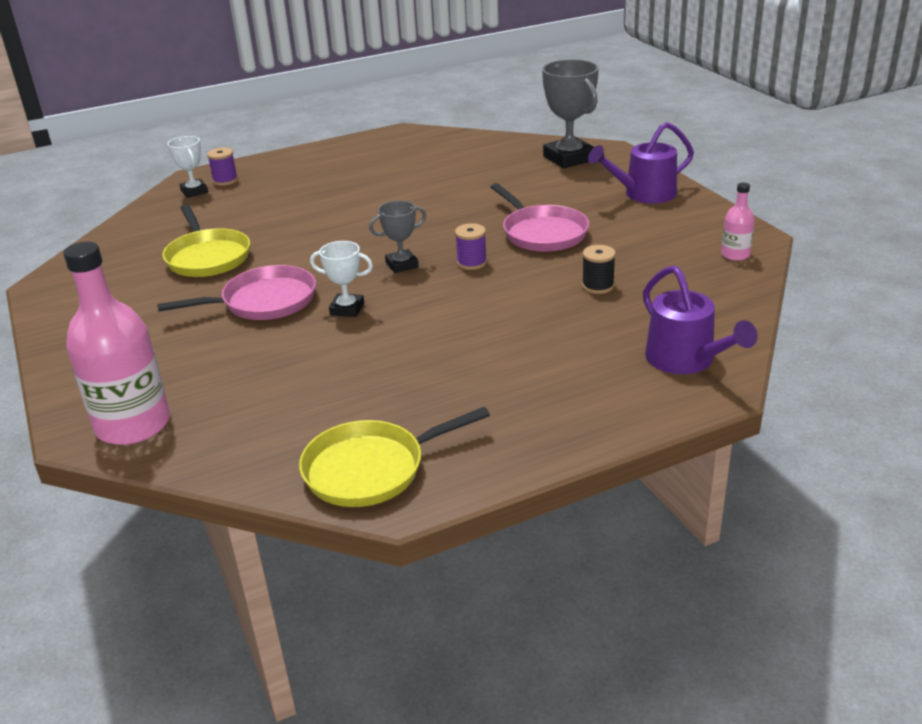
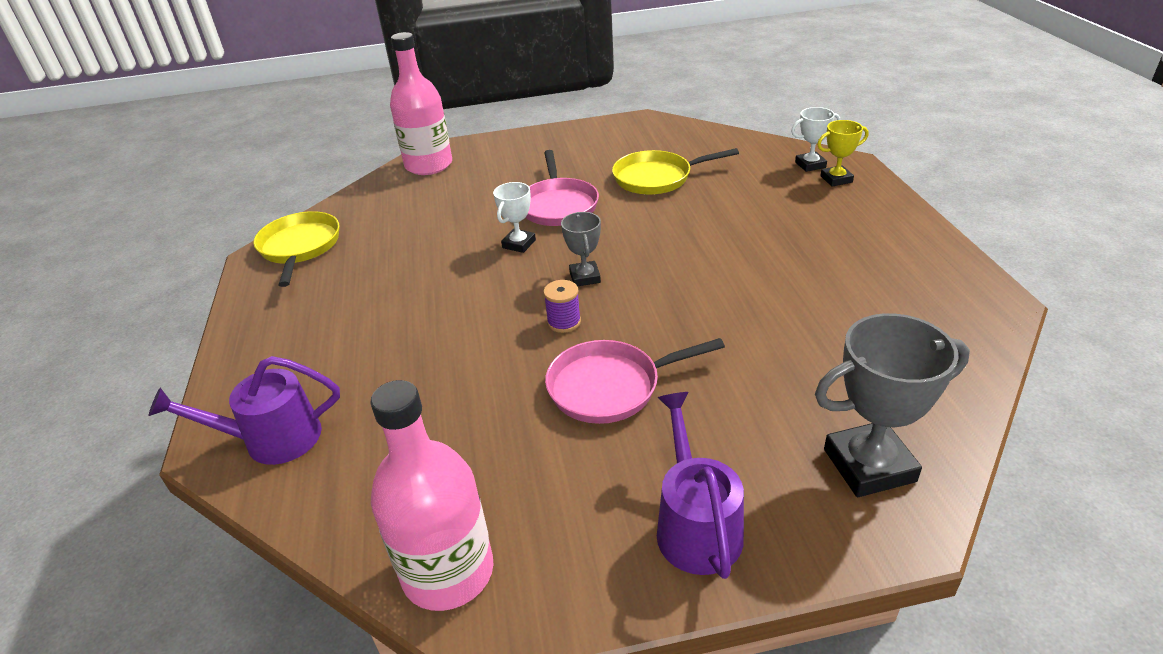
camera: 105 degrees right, 5 degrees up
purple spool [207,148,238,186] -> yellow trophy [817,120,869,186]
black spool [582,245,616,294] -> none
pink bottle [721,183,755,261] -> pink bottle [370,380,493,611], size x2.12

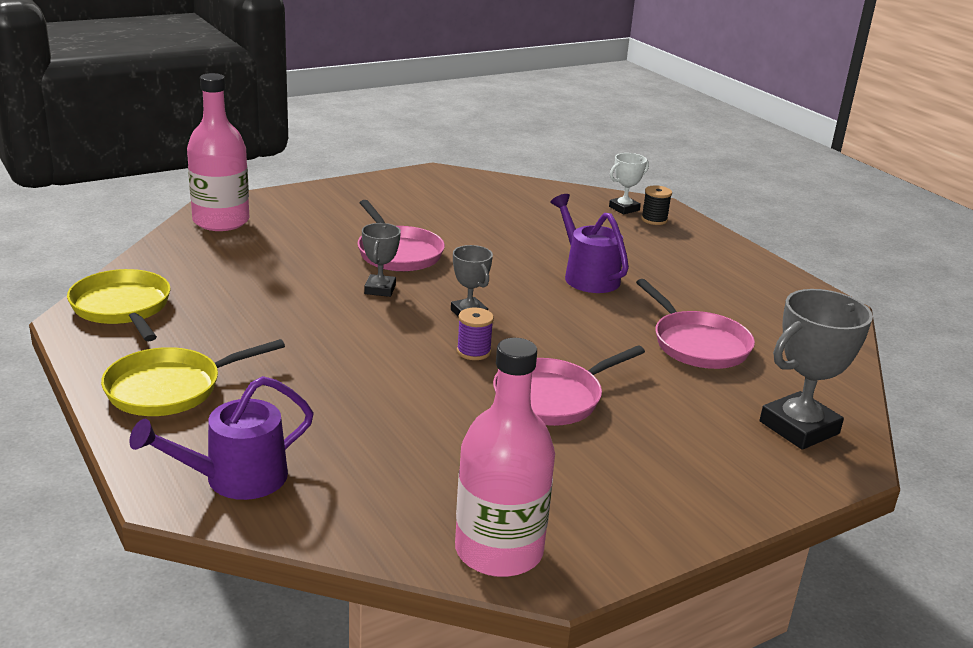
camera: 25 degrees left, 10 degrees down
white trophy [493,182,536,253] -> grey trophy [362,223,401,297]
yellow pan [612,148,739,195] -> yellow pan moved to [101,339,285,416]
purple watering can [657,392,744,579] -> purple watering can moved to [550,194,629,293]
yellow trophy [817,120,869,186] -> black spool [641,185,672,225]
none -> pink pan [636,279,755,369]

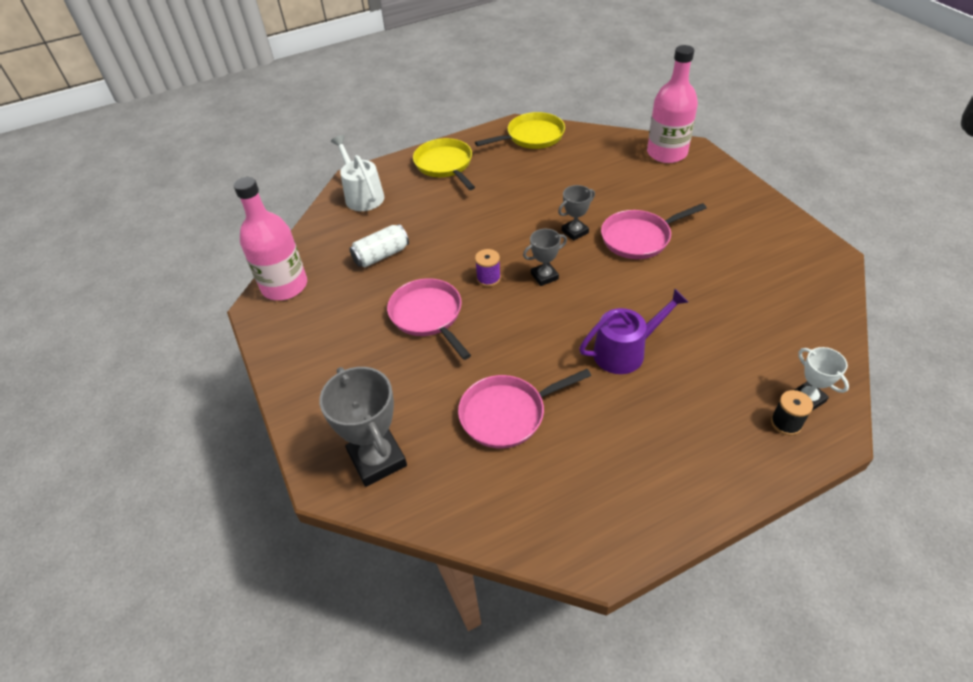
camera: 100 degrees right, 20 degrees up
purple watering can [129,376,314,500] -> white watering can [331,135,384,211]
grey trophy [362,223,401,297] -> grey trophy turned 45 degrees counterclockwise [558,185,595,241]
none -> white can [349,224,409,267]

